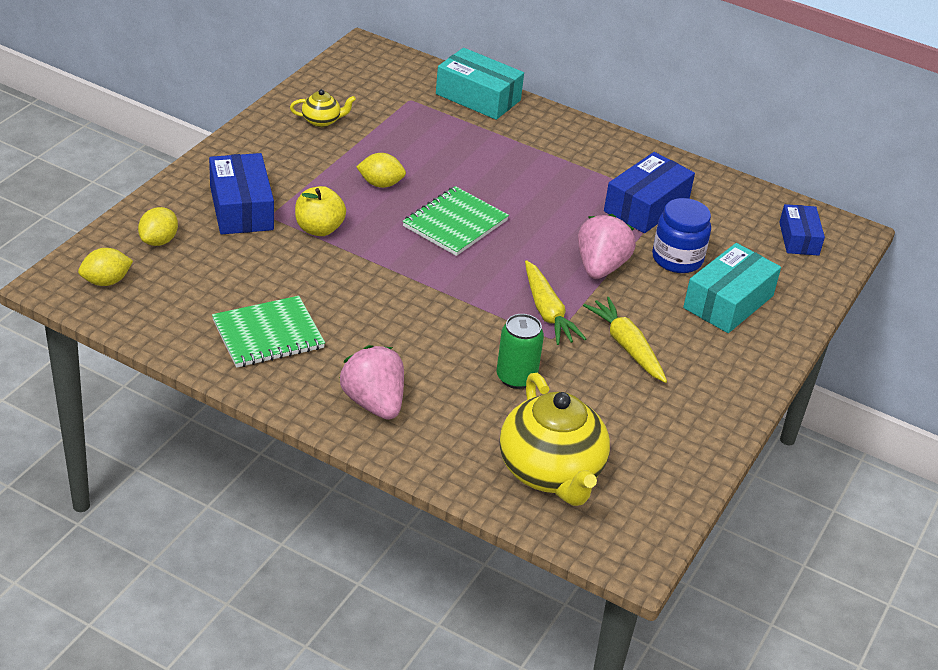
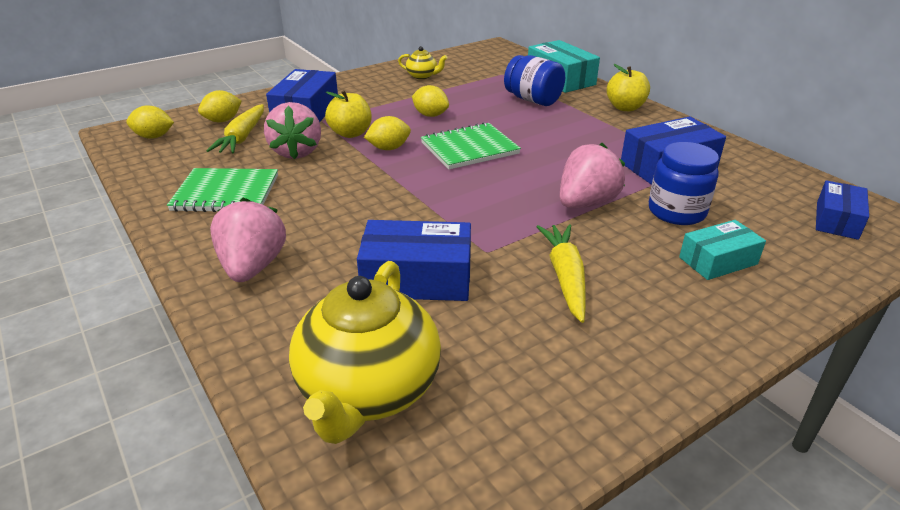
camera: 30 degrees right, 5 degrees down
green can [497,314,544,389] -> blue box [357,220,471,301]
yellow carrot [525,260,586,345] -> yellow carrot moved to [206,104,264,153]
turquoise box [683,243,781,333] -> turquoise box [679,220,766,280], size x0.64
none -> pink strawberry [264,102,321,159]
none -> yellow lemon [364,116,411,150]
none -> blue jar [504,55,565,106]
none -> yellow apple [607,64,650,111]

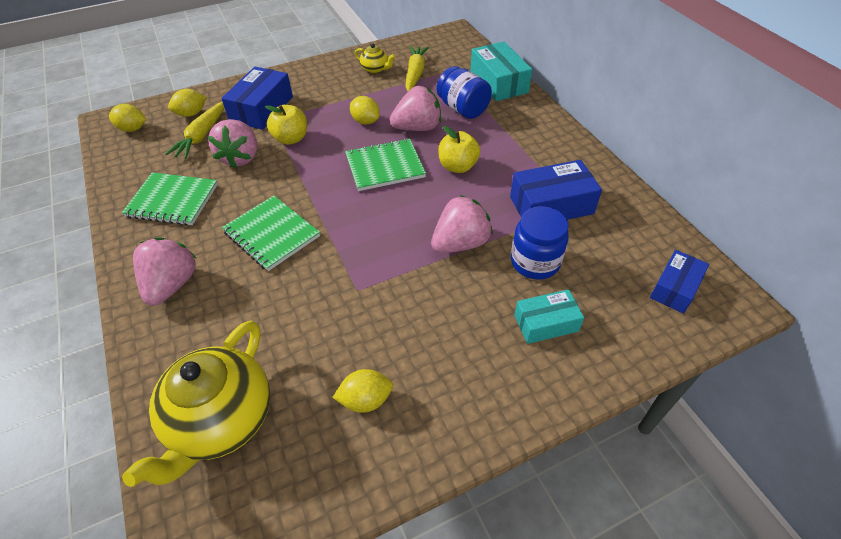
camera: 10 degrees right, 15 degrees up
blue box [357,220,471,301] -> none
yellow lemon [364,116,411,150] -> yellow lemon moved to [333,369,393,413]
yellow carrot [536,224,586,323] -> yellow carrot moved to [405,46,429,91]
yellow apple [607,64,650,111] -> yellow apple moved to [438,126,480,173]
none -> green notebook [222,196,320,271]
none -> pink strawberry [390,86,441,131]

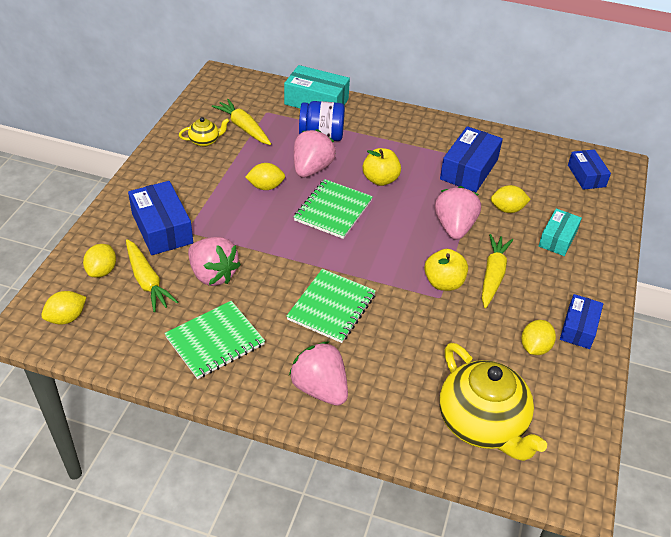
camera: 50 degrees left, 5 degrees down
green notebook [222,196,320,271] -> green notebook turned 60 degrees counterclockwise [286,269,376,343]
yellow apple [265,105,307,145] -> yellow apple moved to [424,249,468,291]
blue jar [511,206,569,280] -> yellow lemon [491,185,531,213]
none -> yellow carrot [482,234,513,308]
none -> blue box [560,294,603,349]

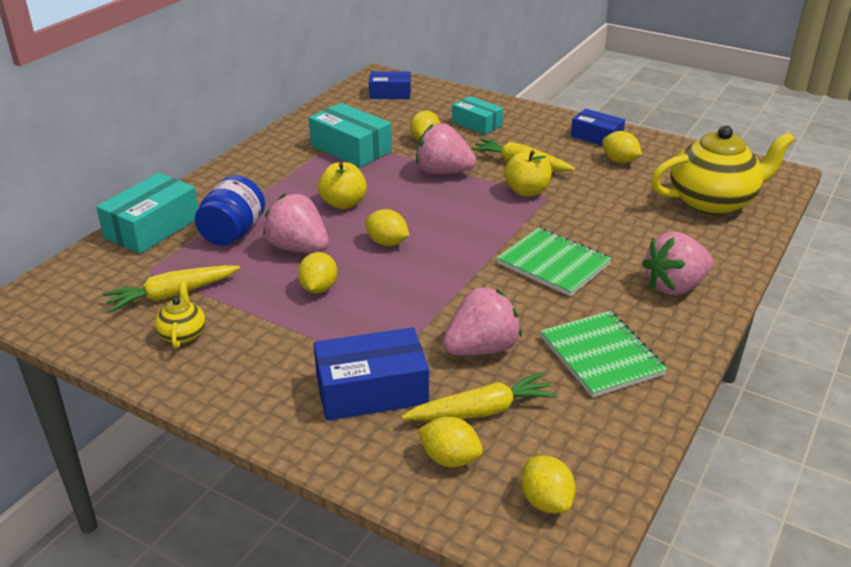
camera: 75 degrees left, 10 degrees down
green notebook [294,179,373,239] -> yellow lemon [365,209,410,246]
blue box [440,126,503,192] -> turquoise box [309,103,392,167]

